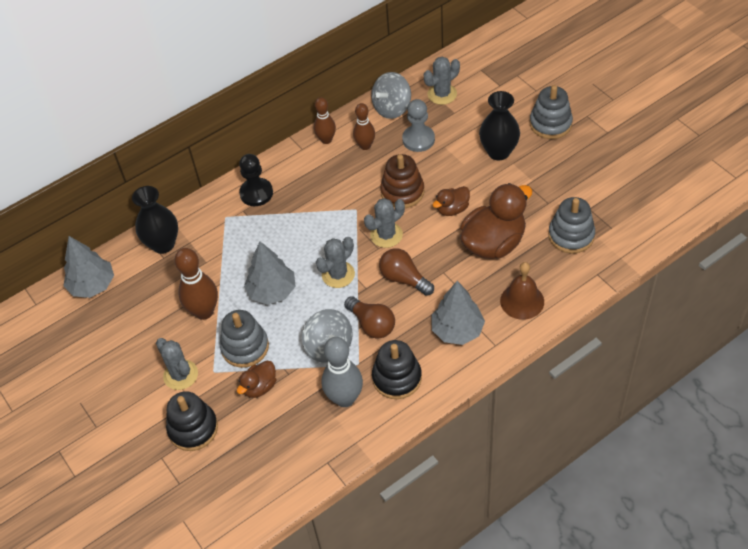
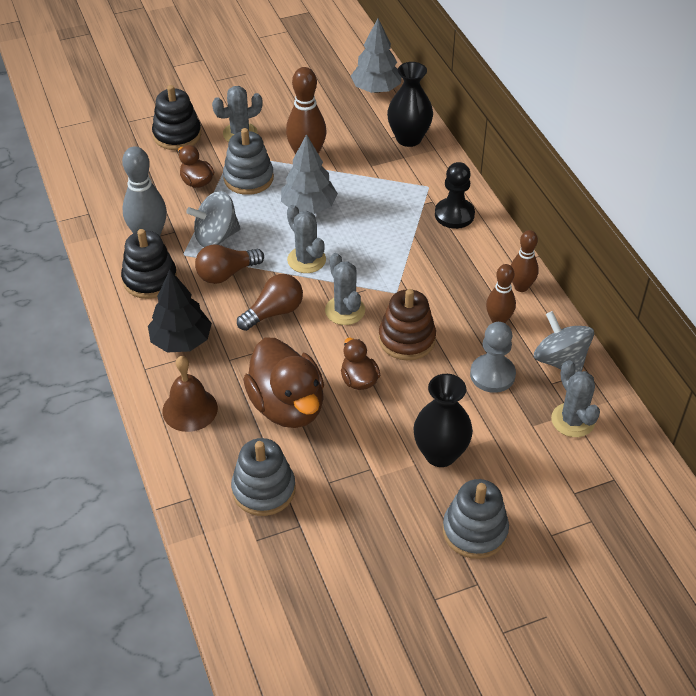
camera: 100 degrees right, 5 degrees down
grey tree [432,281,485,345] -> black tree [148,270,212,352]

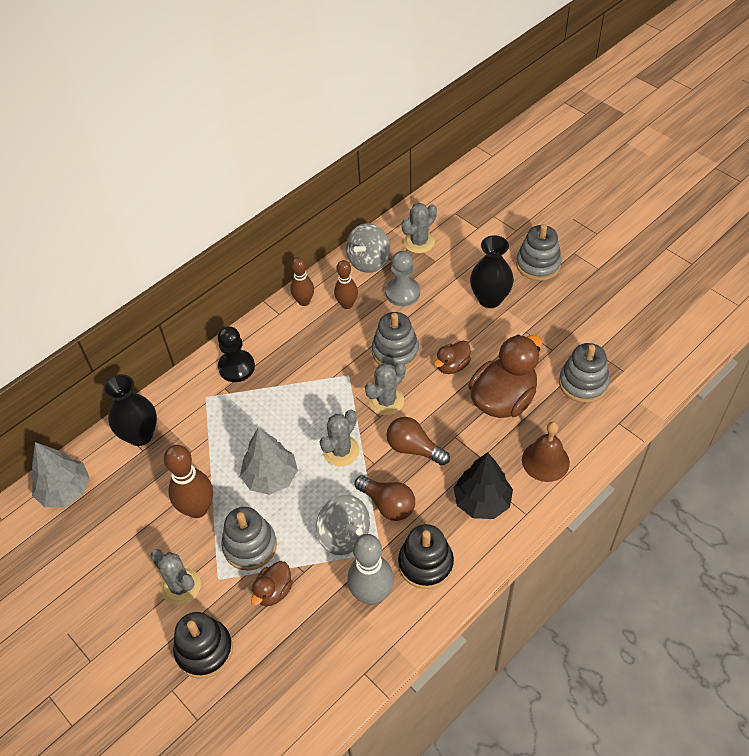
camera: 110 degrees left, 5 degrees up
brown stacking toy [379,289,436,360] -> grey stacking toy [372,312,419,368]

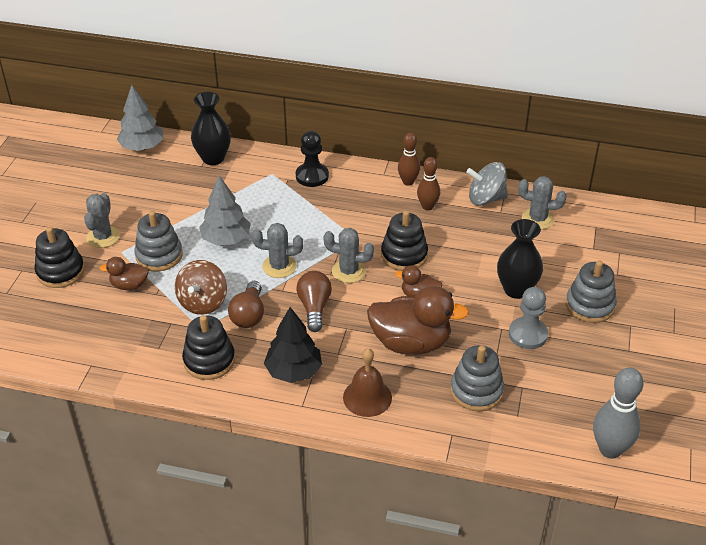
camera: 55 degrees right, 10 degrees down
brown bowling pin [164,445,213,518] -> none
grey spinning top [316,495,370,555] -> brown spinning top [175,260,227,315]
grey bowling pin [347,534,394,605] -> grey bowling pin moved to [593,367,644,459]
grey stacking toy [372,312,419,368] -> black stacking toy [381,210,428,271]
grey pawn [385,251,420,306] -> grey pawn moved to [509,287,548,349]

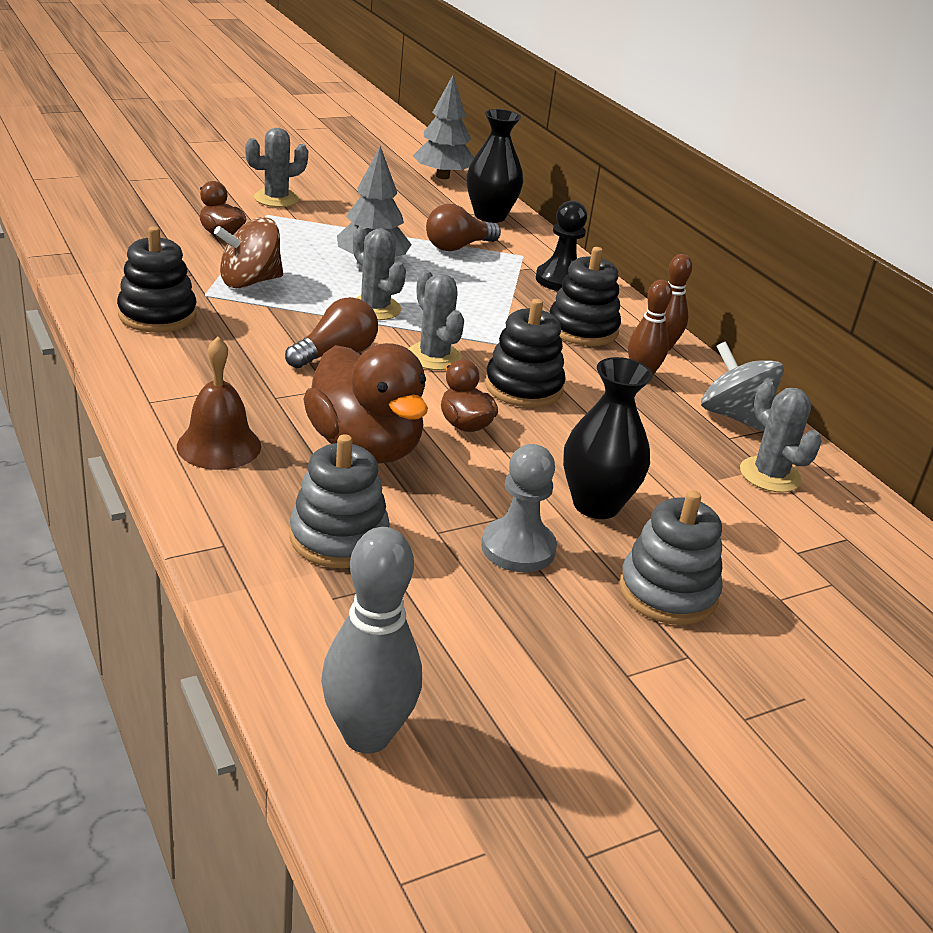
camera: 45 degrees right, 10 degrees down
black stacking toy [35,227,85,288] -> black stacking toy moved to [550,247,621,346]
grey stacking toy [134,211,183,272] -> none
brown light bulb [228,281,264,328] -> brown light bulb moved to [426,204,501,251]
black tree [264,307,322,383] -> none

